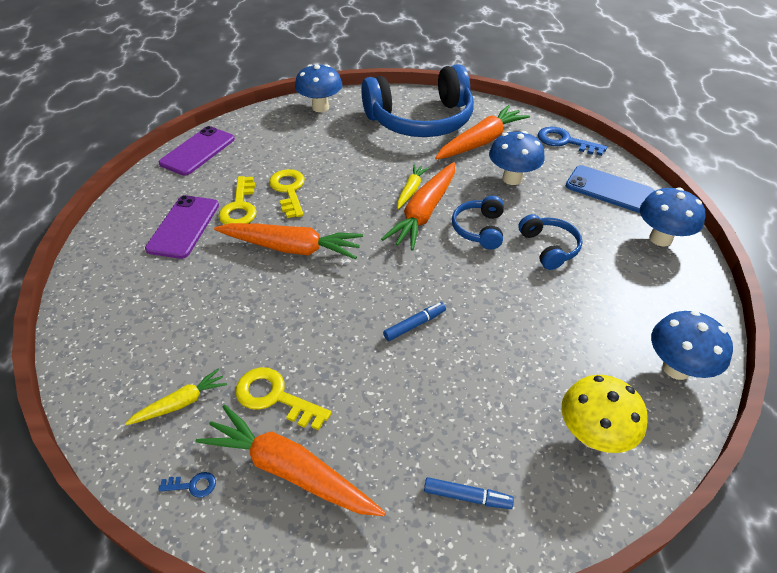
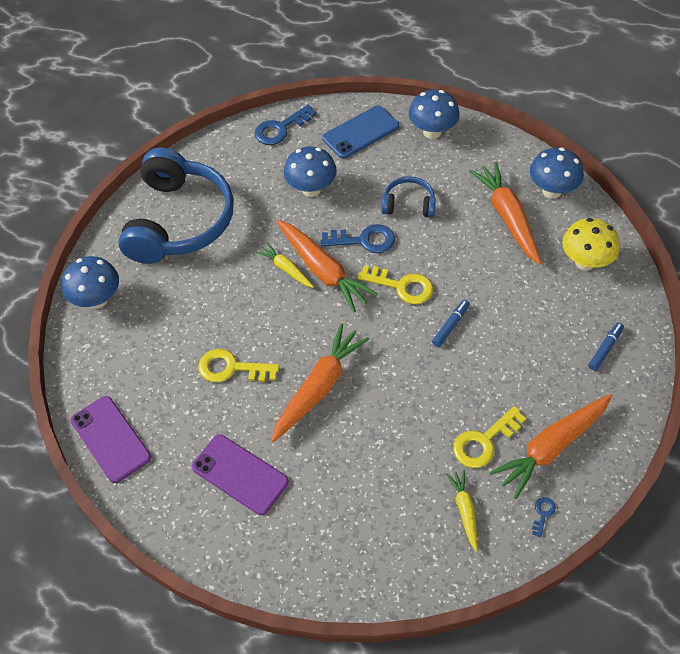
camera: 65 degrees left, 10 degrees up
yellow key [219,176,256,225] -> yellow key moved to [358,265,433,304]
blue marker [383,302,446,341] -> blue marker turned 45 degrees clockwise [432,300,470,347]
orange carrot [435,105,530,160] -> orange carrot moved to [469,162,541,265]
blue headphones [452,196,504,249] -> blue key [320,224,395,253]

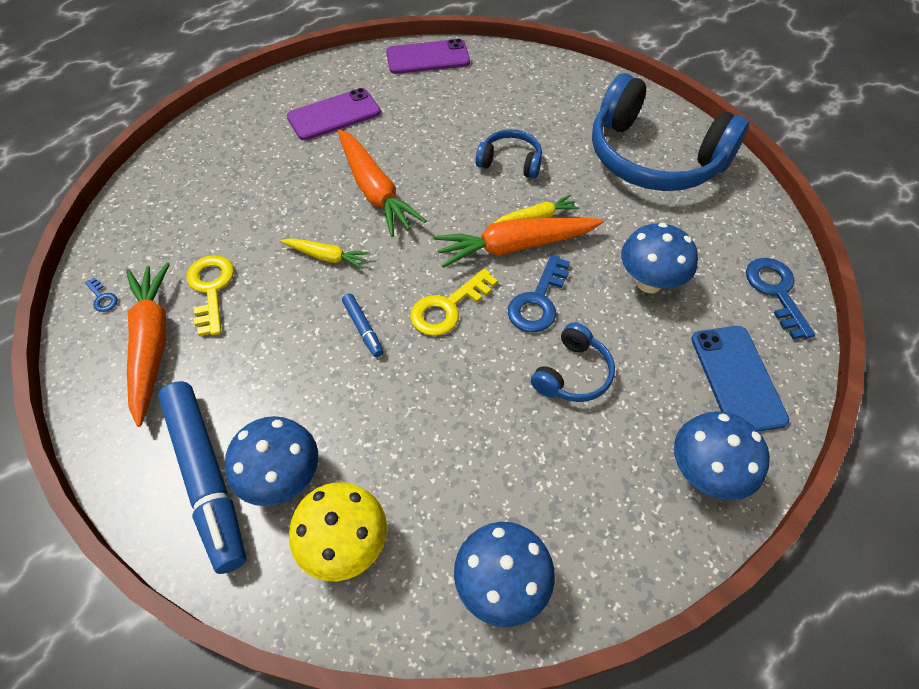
camera: 115 degrees right, 0 degrees up
blue mushroom [62,256,119,309] -> blue mushroom moved to [225,416,318,506]
yellow key [198,349,279,382] -> none
yellow carrot [446,470,478,552] -> yellow carrot moved to [280,238,370,269]
orange carrot [469,162,541,265] -> none
blue marker [588,322,624,371] -> blue marker [158,381,246,574], size x2.29
none -> blue headphones [475,129,542,179]

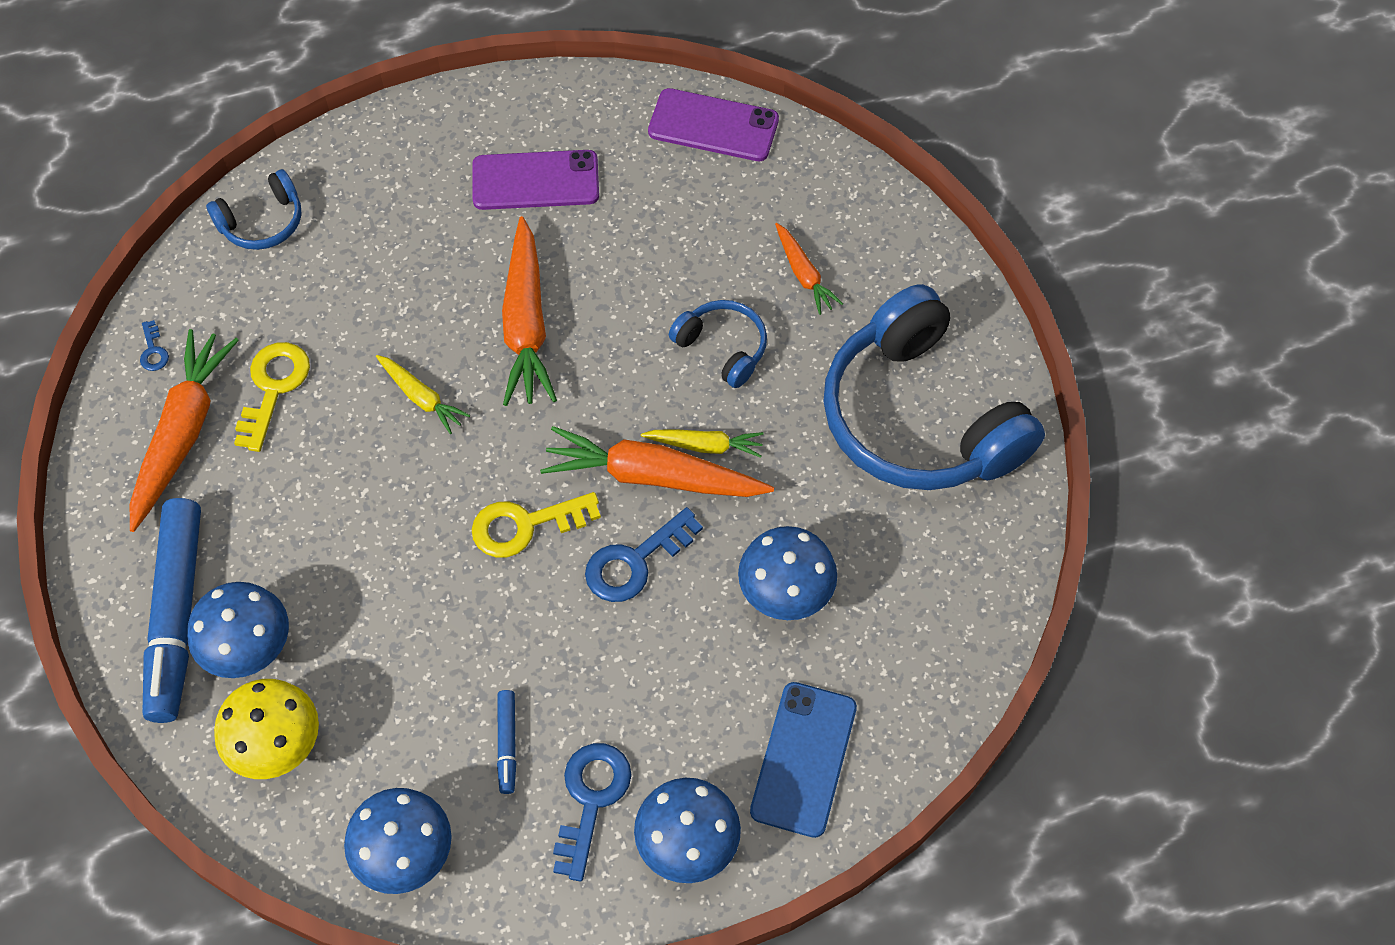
camera: 25 degrees right, 5 degrees up
blue marker [342,294,383,357] -> blue marker moved to [497,690,517,794]
blue headphones [531,322,615,402] -> blue headphones moved to [206,169,302,250]
blue key [746,258,815,339] -> blue key moved to [553,743,632,882]
none -> orange carrot [775,223,843,315]

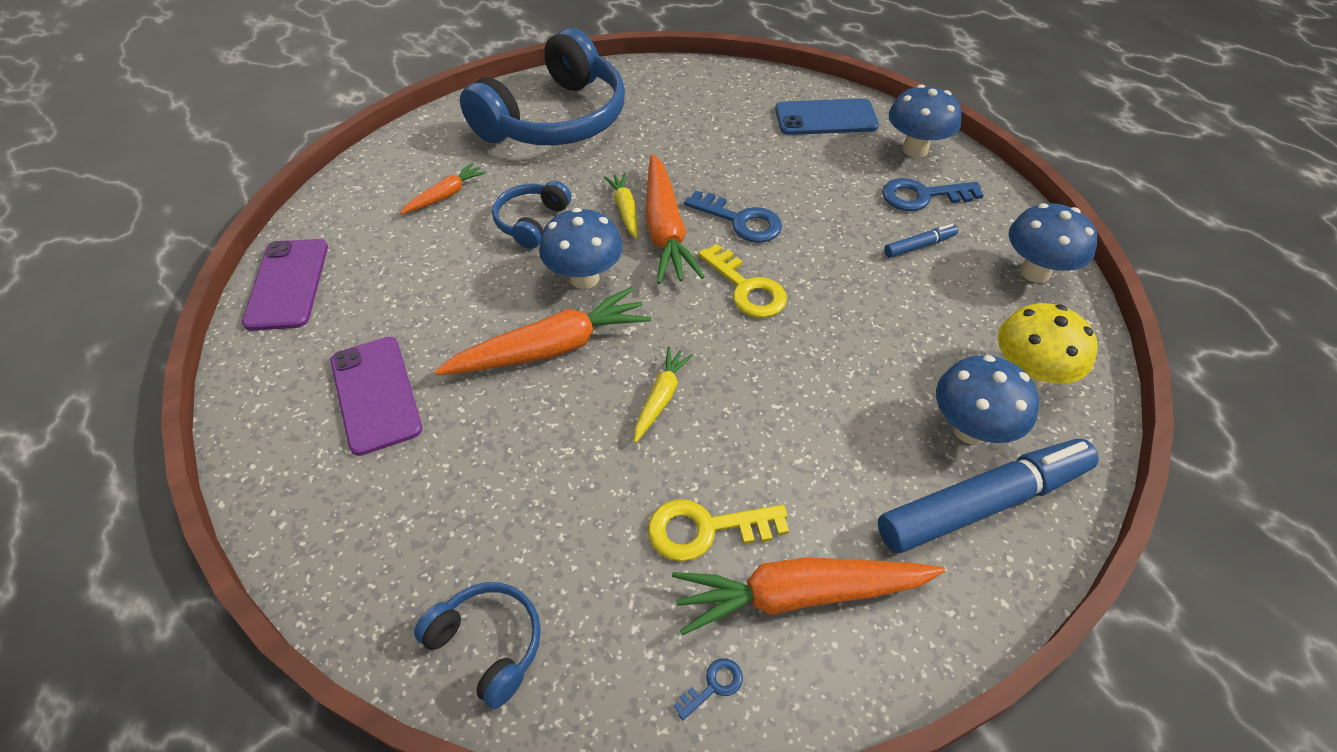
camera: 110 degrees left, 10 degrees down
blue mushroom [738,526,837,620] -> blue mushroom moved to [539,208,623,289]

